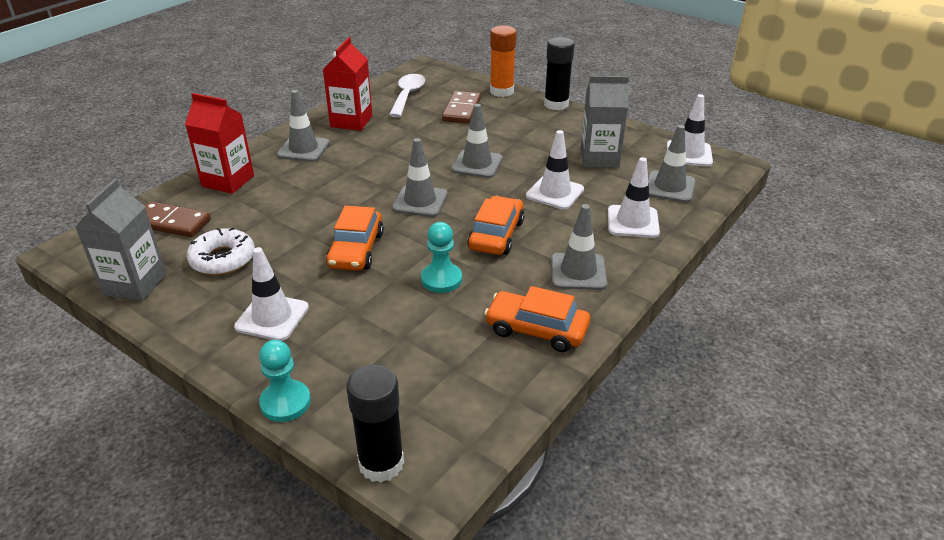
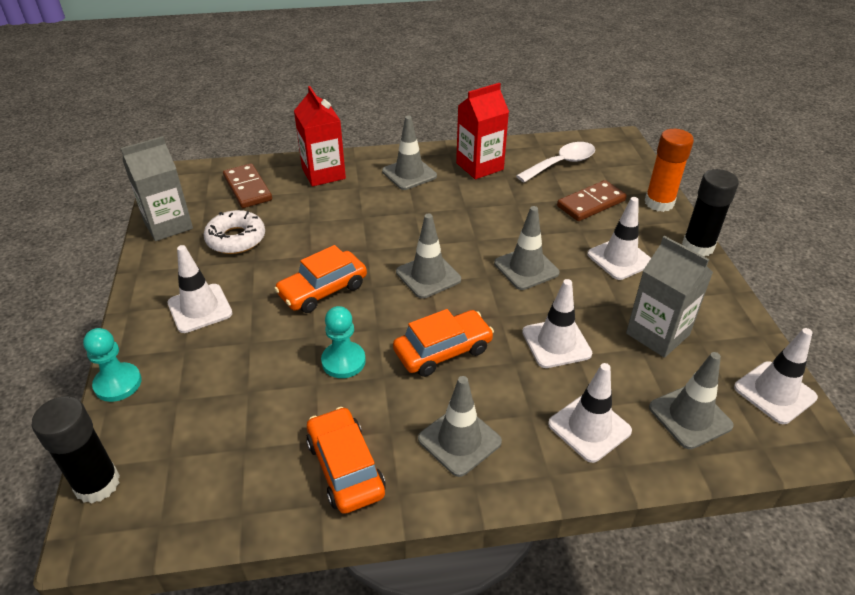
camera: 45 degrees right, 5 degrees up
none -> white traffic cone [587,197,651,280]

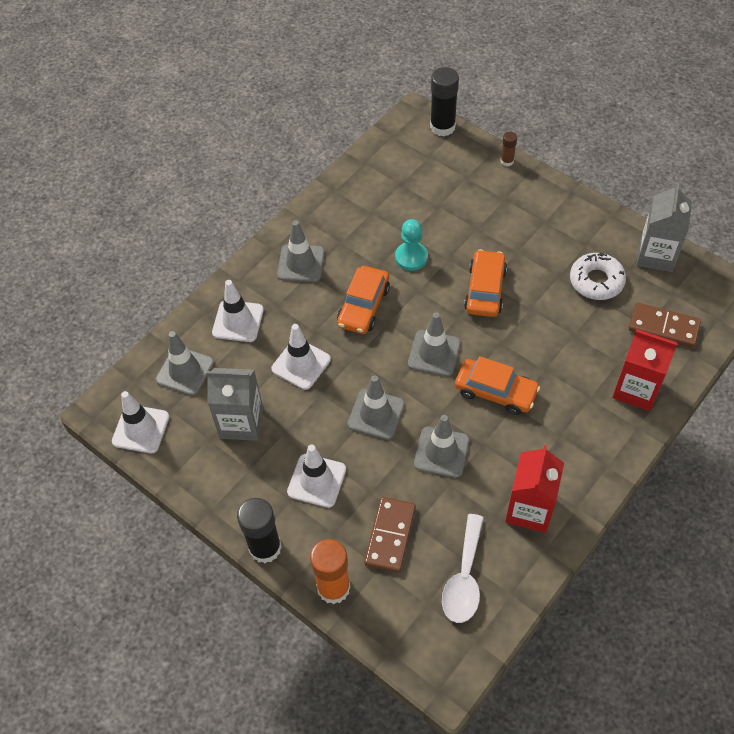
camera: 140 degrees right, 15 degrees up
turquoise pawn [83,328,142,402] -> brown glue stick [501,132,517,166]
white traffic cone [167,245,233,333] -> none
orange car [306,407,386,514] -> orange car moved to [455,356,540,415]
grey traffic cone [382,116,437,190] -> grey traffic cone moved to [414,415,469,478]

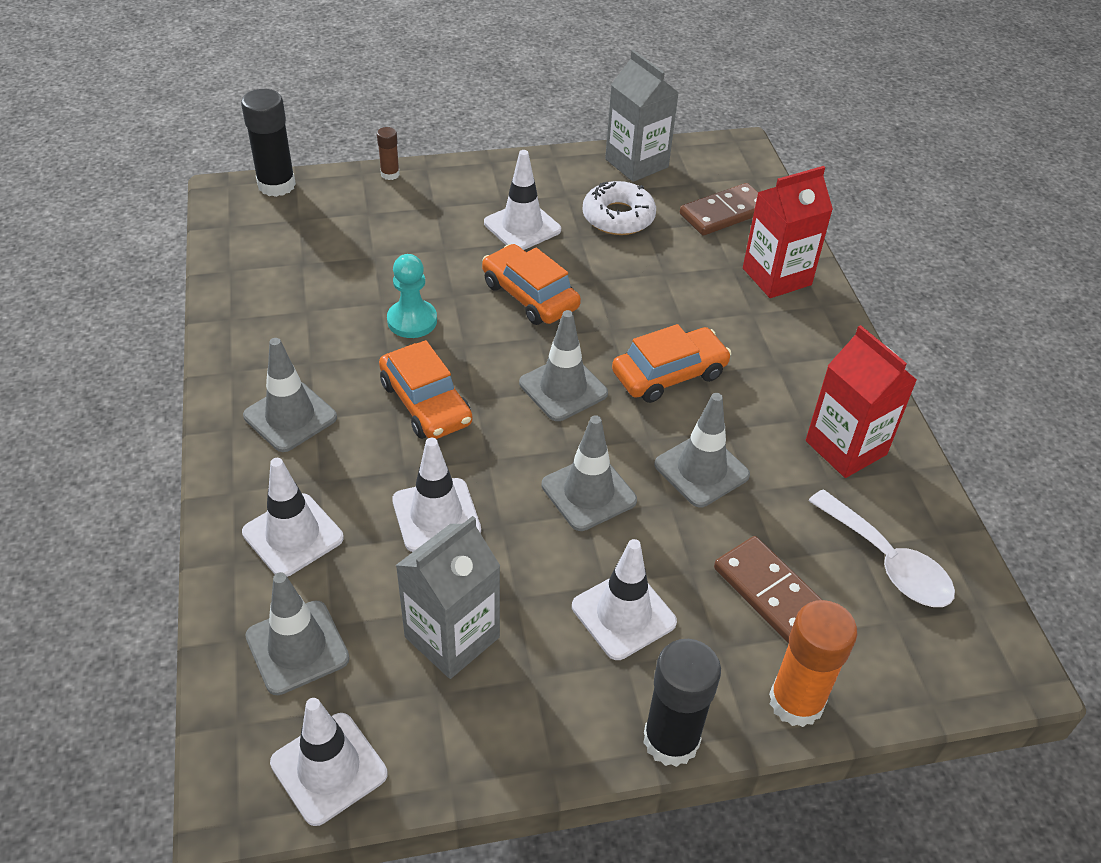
camera: 55 degrees left, 10 degrees down
none -> white traffic cone [484,150,561,250]

